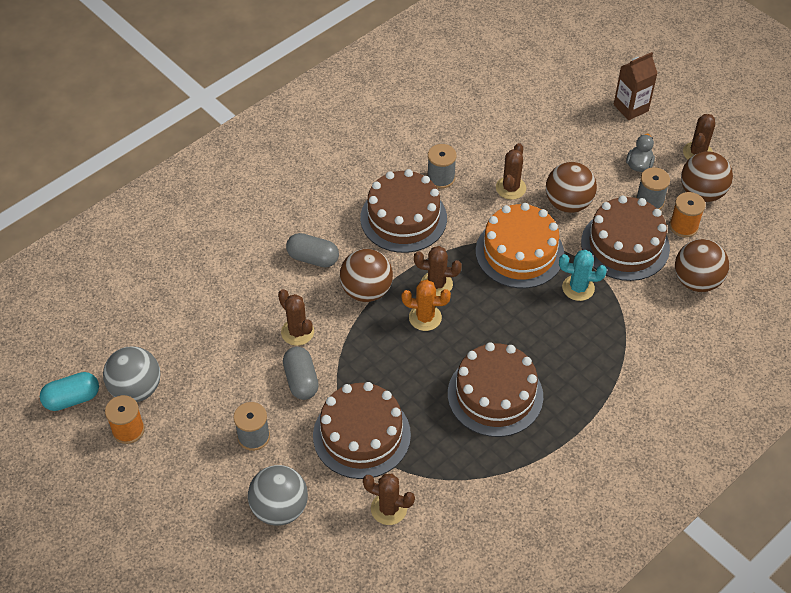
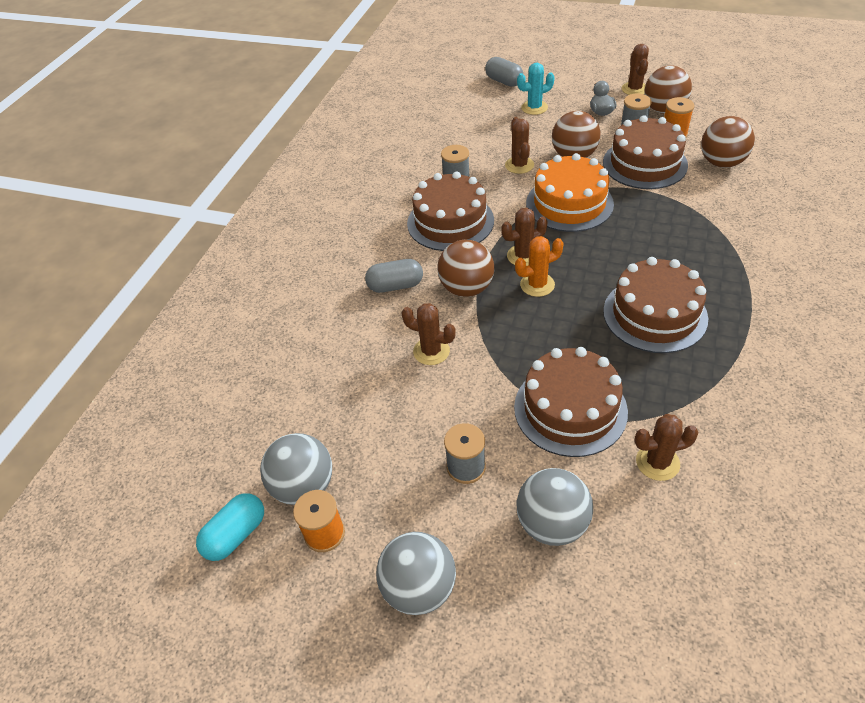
camera: 25 degrees left, 5 degrees down
grey capsule [283,347,319,400] -> grey capsule moved to [485,57,523,87]
turquoise cactus [559,250,607,301] -> turquoise cactus moved to [517,63,555,115]
brown carton [614,52,658,120] -> none
none -> grey ball [376,532,456,615]

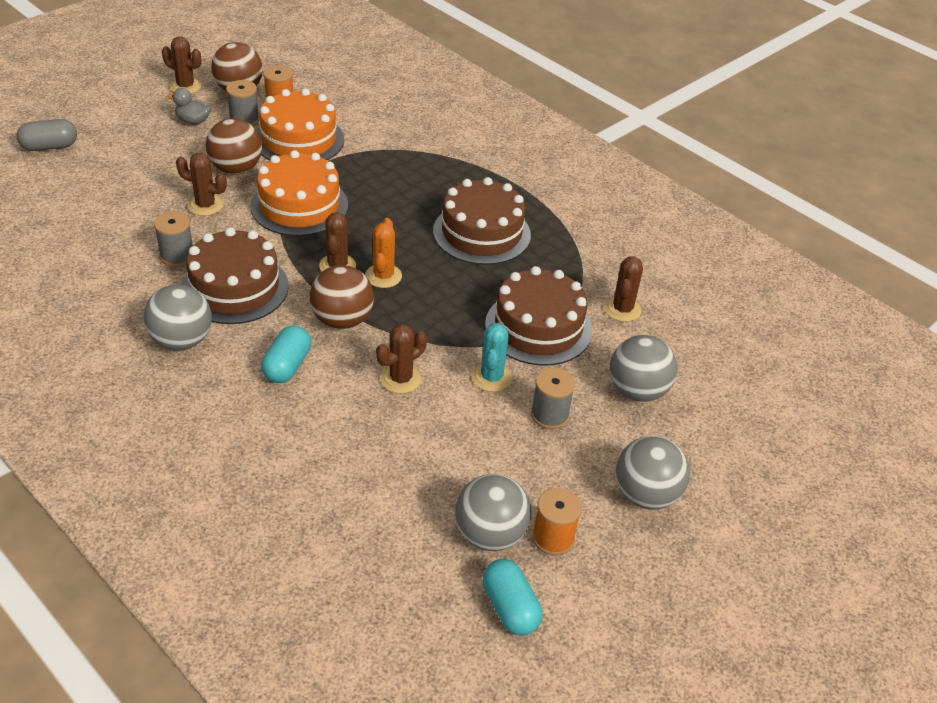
camera: 70 degrees left, 5 degrees down
grey capsule [365,259,423,293] -> turquoise capsule [261,325,311,383]
turquoise cactus [517,63,555,115] -> turquoise cactus moved to [472,323,512,392]
brown cake [603,115,688,189] -> orange cake [257,88,344,160]
brown ball [701,116,755,168] -> none
none -> grey ball [143,284,212,350]

